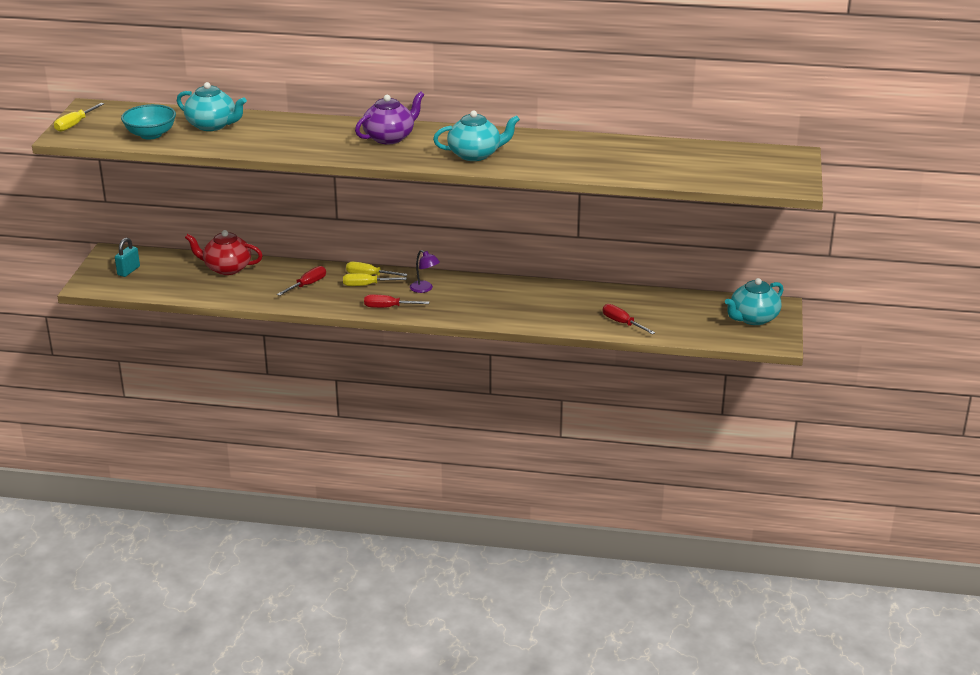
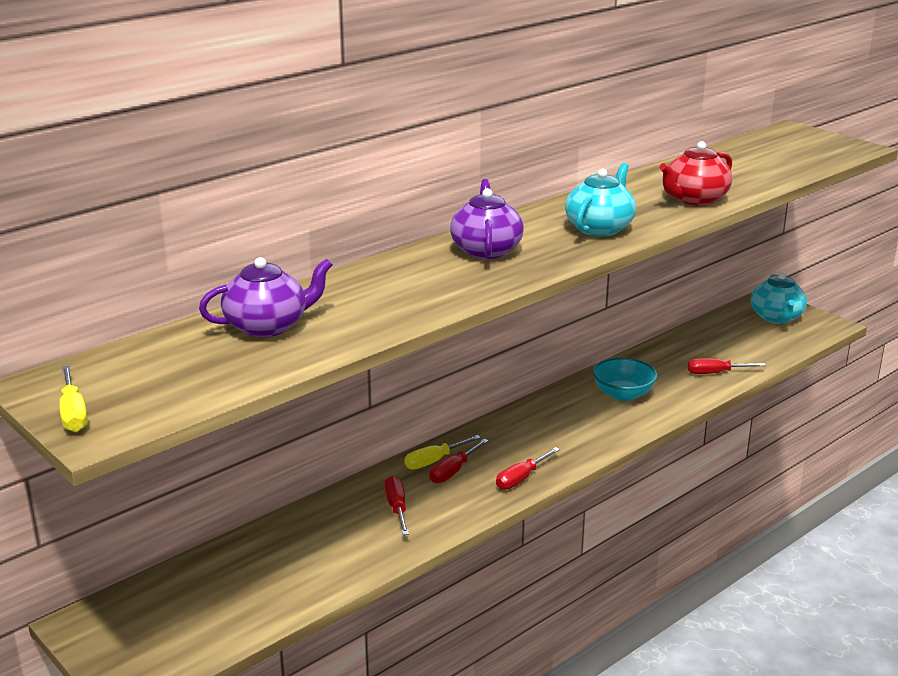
camera: 50 degrees left, 5 degrees down
turquoise padlock [115,238,140,277] -> none
turquoise bowl [121,104,176,140] -> turquoise bowl moved to [593,357,657,401]
turquoise teapot [177,82,247,131] -> purple teapot [199,257,332,337]
red teapot [185,230,263,275] -> red teapot moved to [660,141,732,205]
yellow screwdriver [343,273,407,286] -> red screwdriver [429,439,489,483]
purple lamp [410,250,440,293] -> none

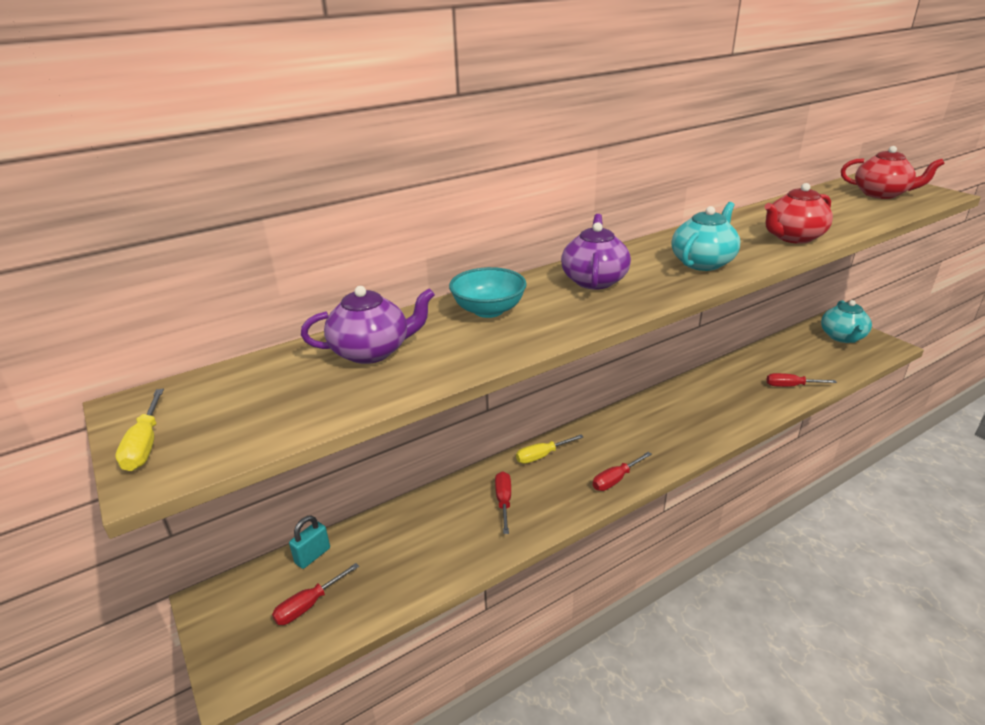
camera: 10 degrees right, 5 degrees up
red screwdriver [429,439,489,483] -> red screwdriver moved to [272,563,359,625]
turquoise bowl [593,357,657,401] -> turquoise bowl moved to [449,267,527,318]
none -> turquoise padlock [289,516,330,569]
none -> red teapot [841,146,945,199]

